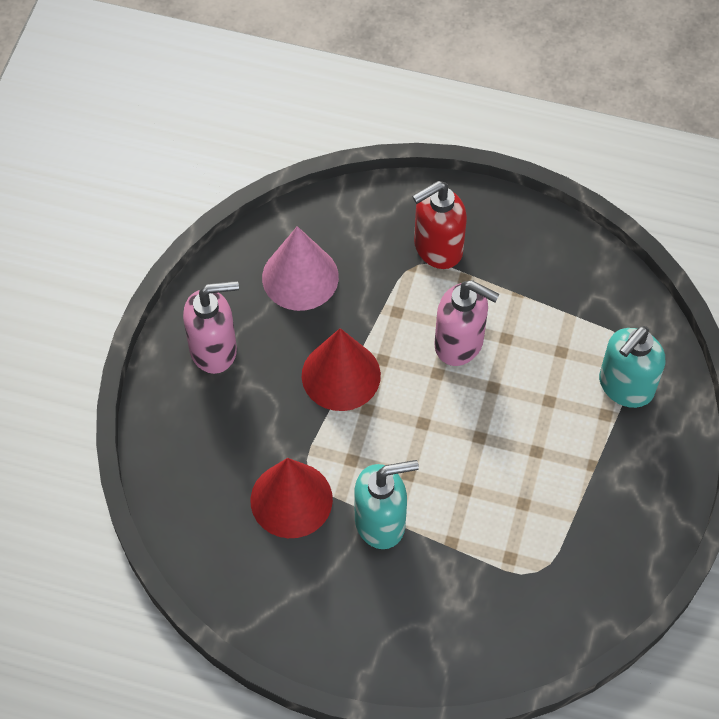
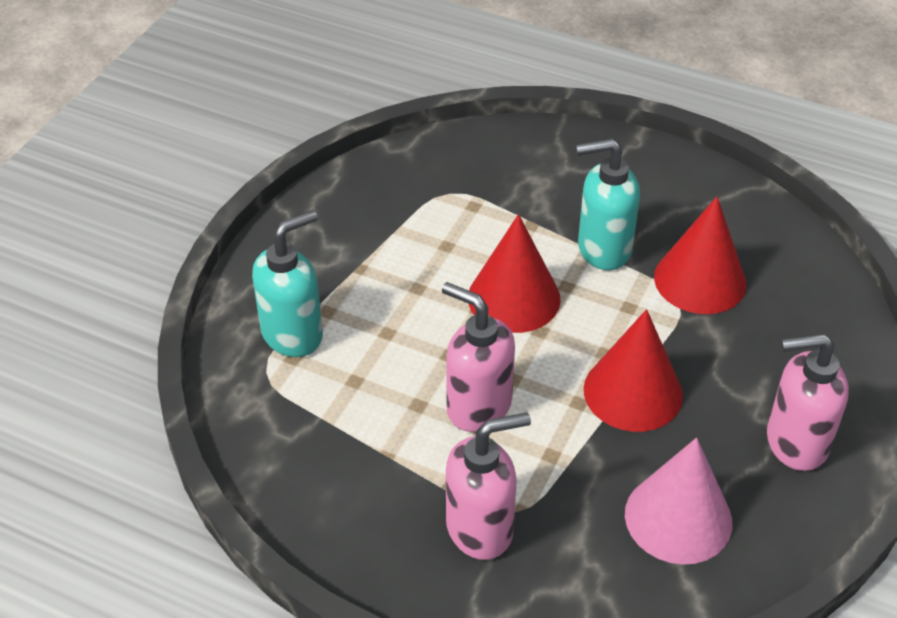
camera: 170 degrees left, 15 degrees down
red soap dispenser [412,181,467,269] -> pink soap dispenser [446,412,531,560]
none -> red cone [469,214,561,333]

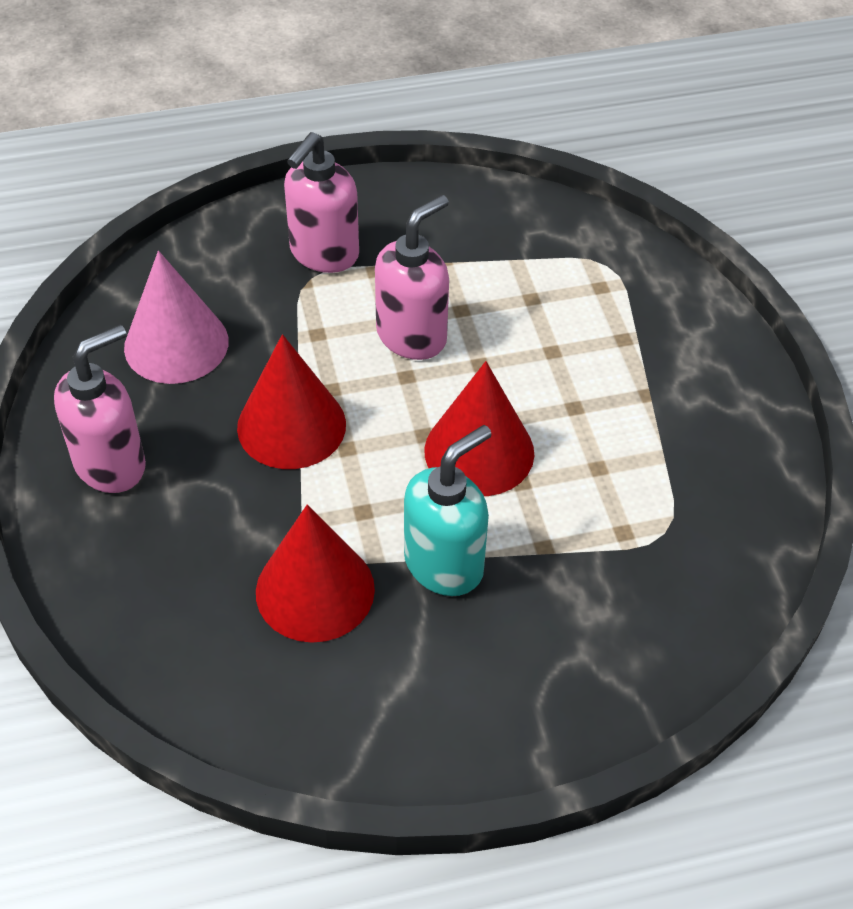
camera: 140 degrees right, 5 degrees up
turquoise soap dispenser [252,210,323,357] -> none
pink soap dispenser [442,282,515,432] -> pink soap dispenser turned 45 degrees counterclockwise [375,195,449,360]

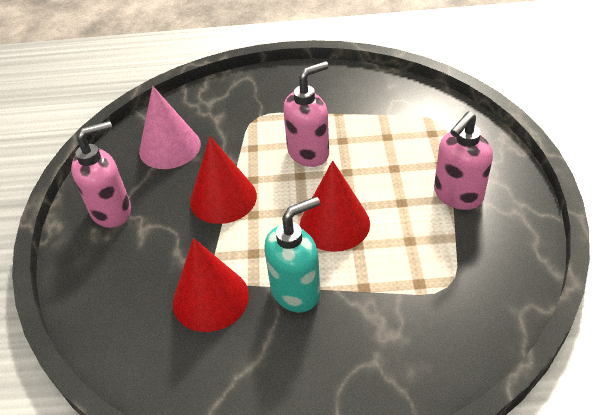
camera: 15 degrees right, 5 degrees down
pink soap dispenser [284,132,359,273] -> pink soap dispenser moved to [434,111,493,210]

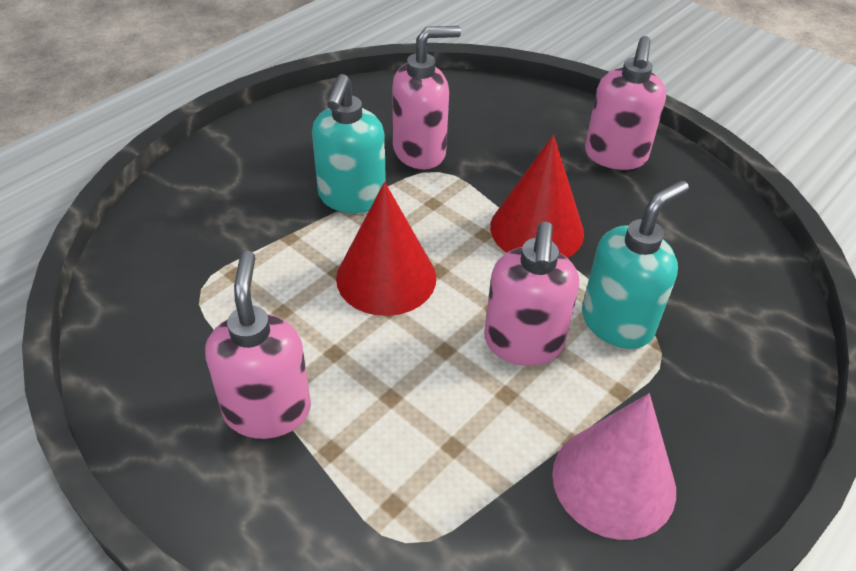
camera: 130 degrees right, 0 degrees up
pink cone [139,86,201,169] -> pink cone moved to [552,393,676,540]
red cone [173,238,249,332] -> pink soap dispenser [392,26,461,169]
none -> turquoise soap dispenser [582,180,689,349]

